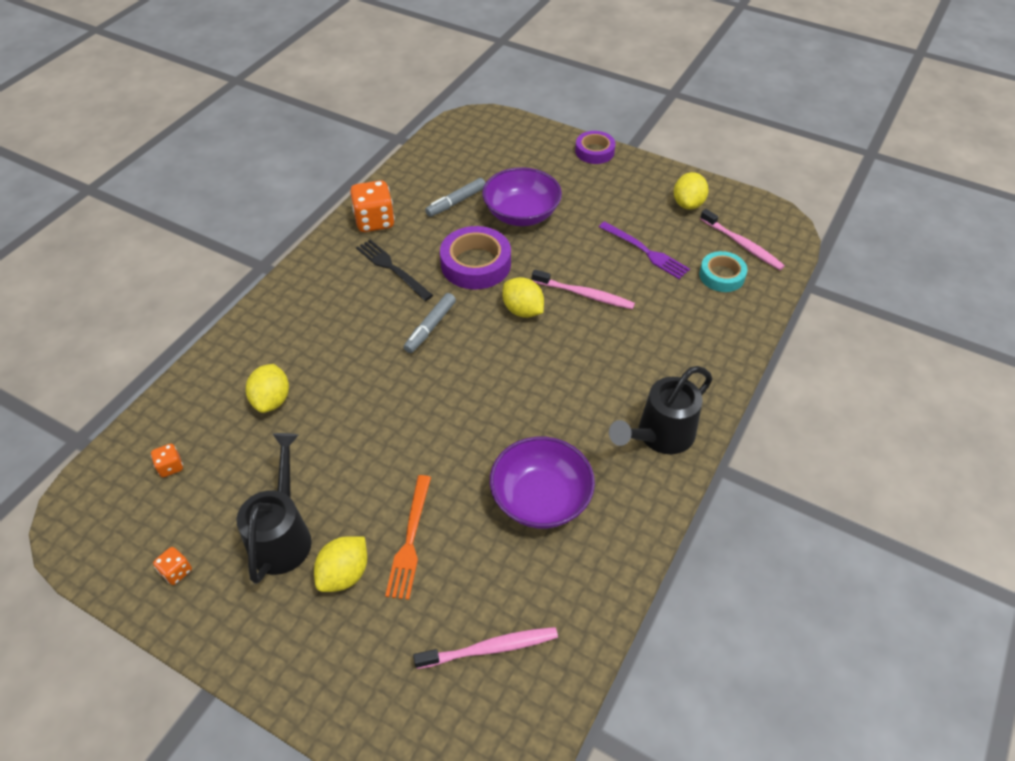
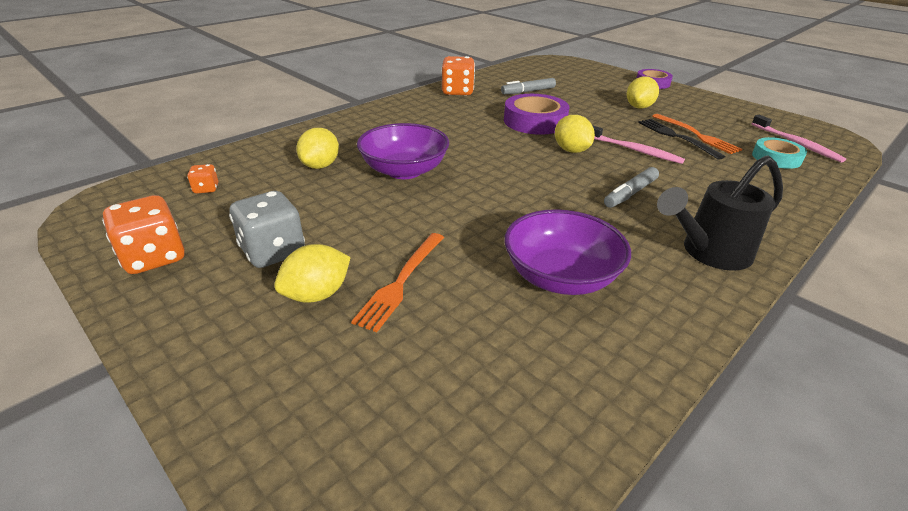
camera: 15 degrees right, 15 degrees down
orange dice [153,547,192,585] -> orange dice [102,195,185,274], size x2.02
black watering can [236,433,312,584] -> grey dice [229,191,305,268]
black fork [356,240,433,301] -> black fork moved to [638,119,726,160]
grey marker [403,293,456,353] -> grey marker moved to [604,167,659,208]
pink toothbrush [413,627,558,669] -> none
purple bowl [482,167,562,226] -> purple bowl moved to [357,123,449,179]
purple fork [599,221,690,279] -> orange fork [652,114,742,154]
yellow lemon [674,172,709,210] -> yellow lemon moved to [627,76,659,109]

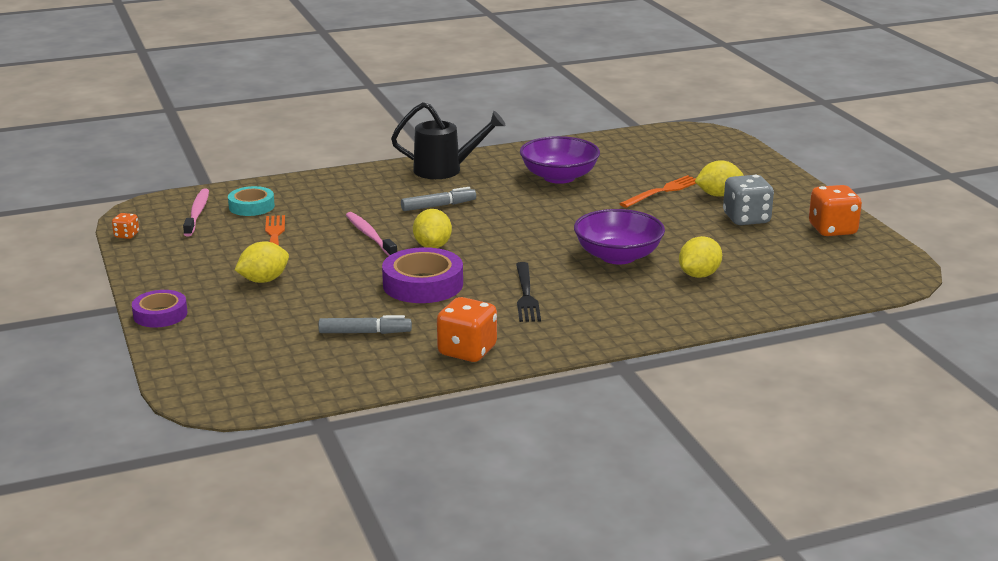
camera: 155 degrees left, 10 degrees down
orange dice [187,164,218,193] -> orange dice moved to [112,213,139,239]
black fork [638,119,726,160] -> black fork moved to [516,262,541,322]

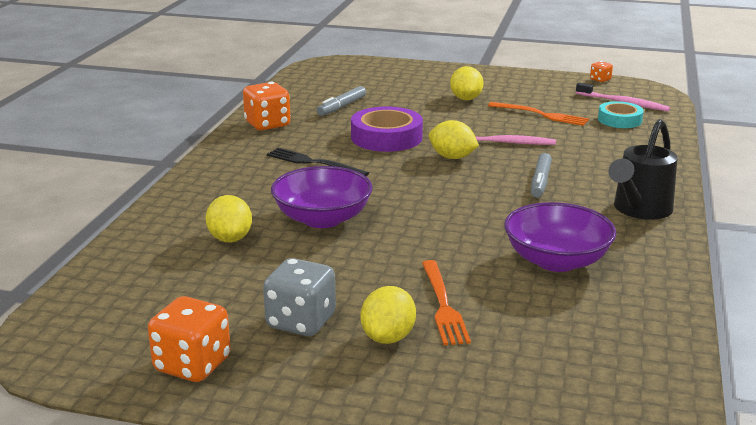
camera: 125 degrees right, 0 degrees up
purple tape [132,290,187,328] -> none

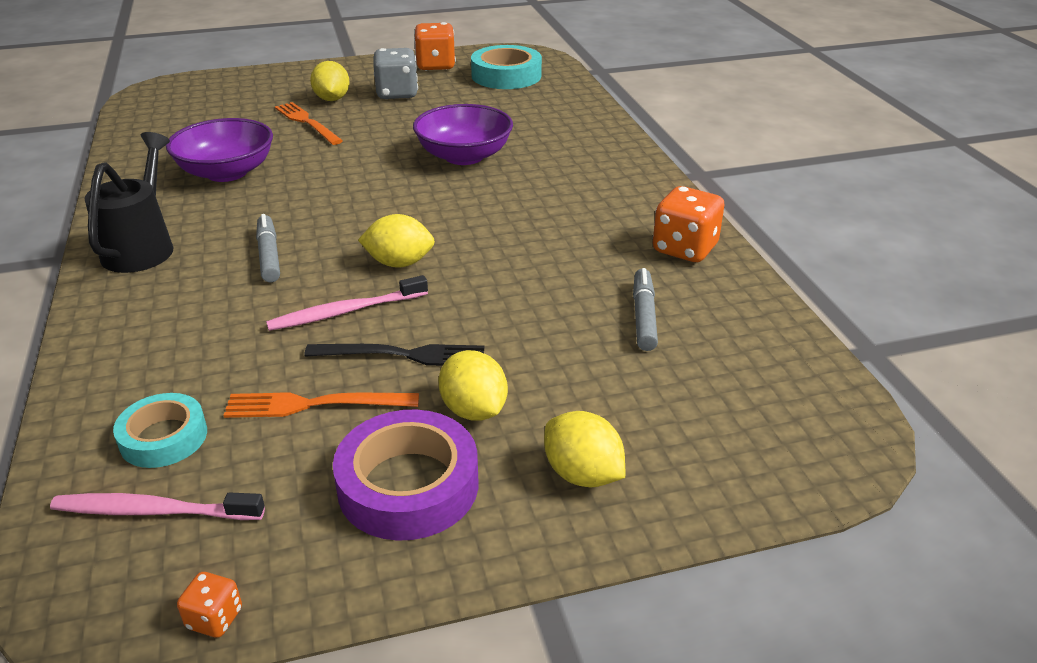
camera: 150 degrees right, 10 degrees up
yellow lemon [206,195,252,242] -> yellow lemon moved to [544,411,625,487]
black fork [267,148,369,176] -> black fork moved to [304,344,484,366]
purple tape [351,106,423,152] -> purple tape moved to [333,410,478,541]
none -> turquoise tape [471,45,542,89]

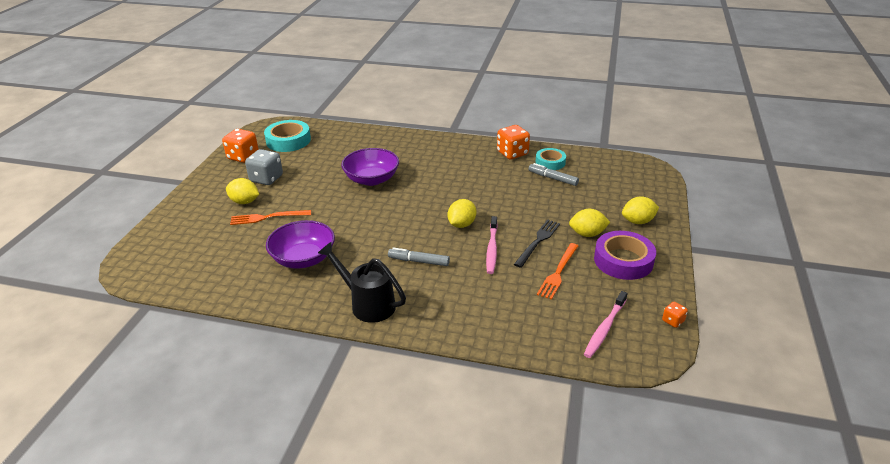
camera: 60 degrees left, 0 degrees up
turquoise tape [113,393,207,468] -> turquoise tape moved to [536,148,566,170]

